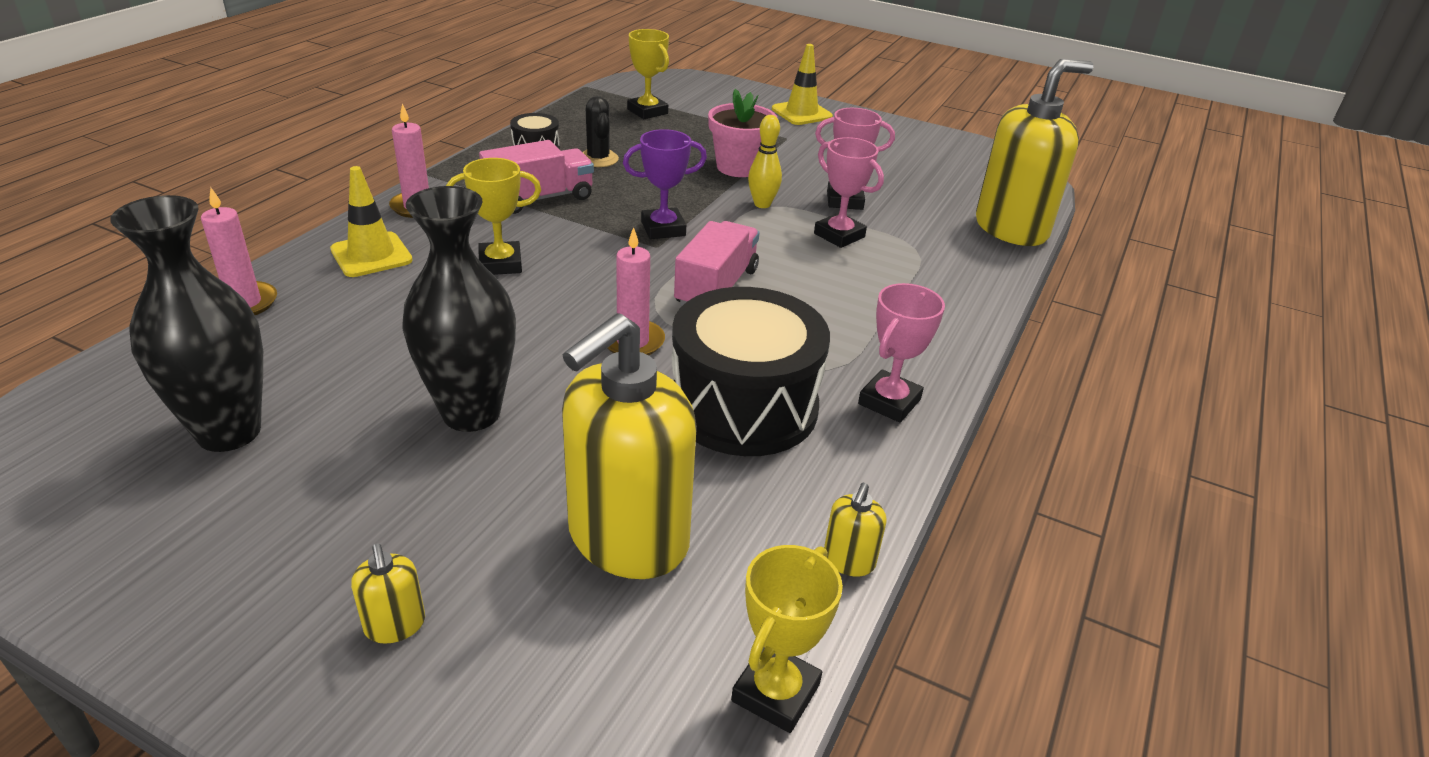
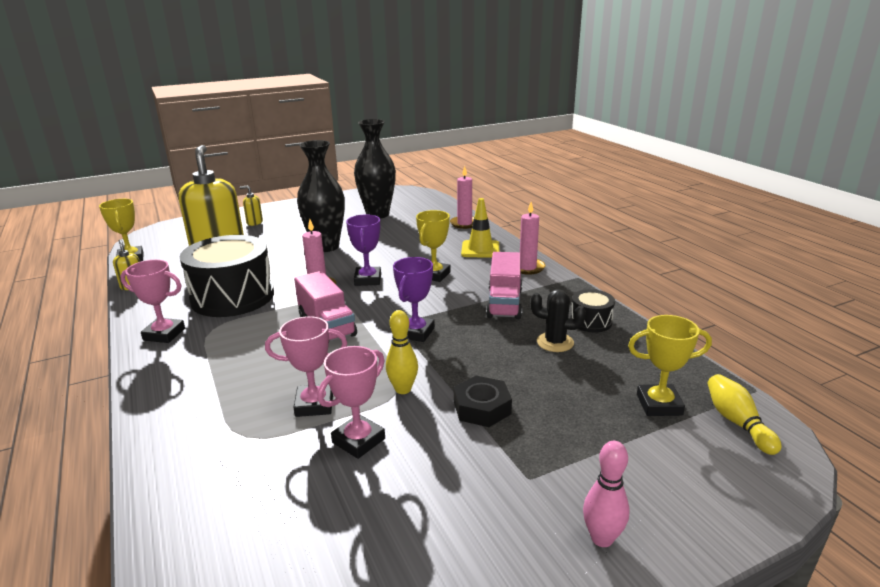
camera: 130 degrees right, 10 degrees down
pink flower pot [708,89,777,177] -> black nut [454,376,512,427]
yellow traffic cone [772,44,833,125] -> pink bowling pin [583,441,630,547]
pink trophy [858,283,945,423] -> pink trophy turned 60 degrees counterclockwise [120,260,185,343]
yellow soap dispenser [976,59,1093,246] -> none
none -> purple trophy [346,215,381,286]
none -> yellow bowling pin [707,374,781,455]

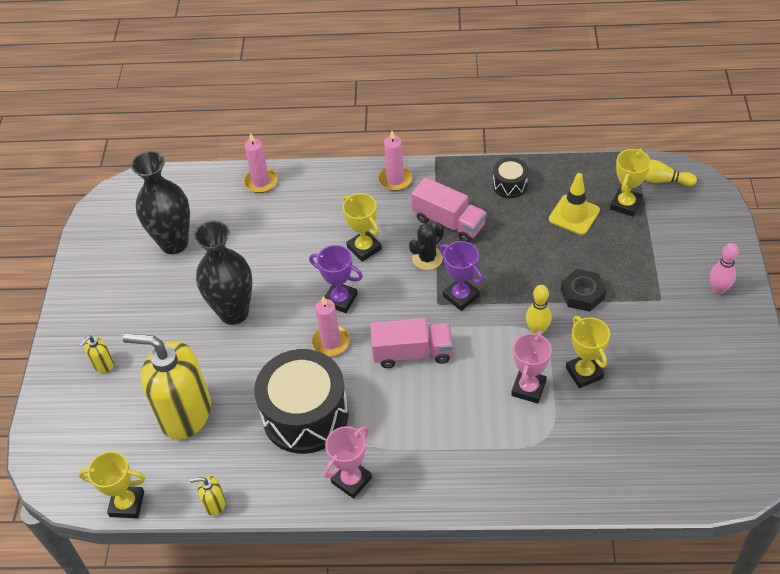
camera: 60 degrees left, 25 degrees up
pink trophy [317,346,385,459] -> yellow trophy [566,316,610,388]
yellow traffic cone [461,198,499,258] -> yellow traffic cone moved to [549,173,600,235]
black cactus [530,289,586,352] -> black cactus moved to [409,223,444,270]

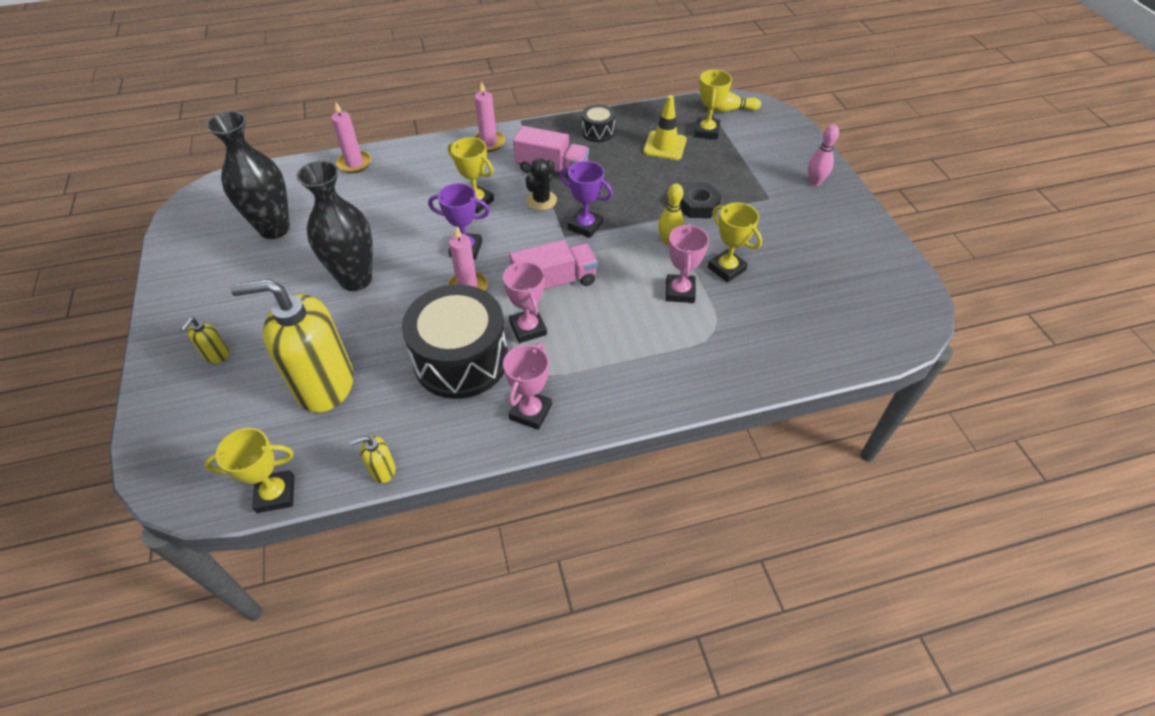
camera: 20 degrees left, 0 degrees up
none -> pink trophy [503,261,547,343]

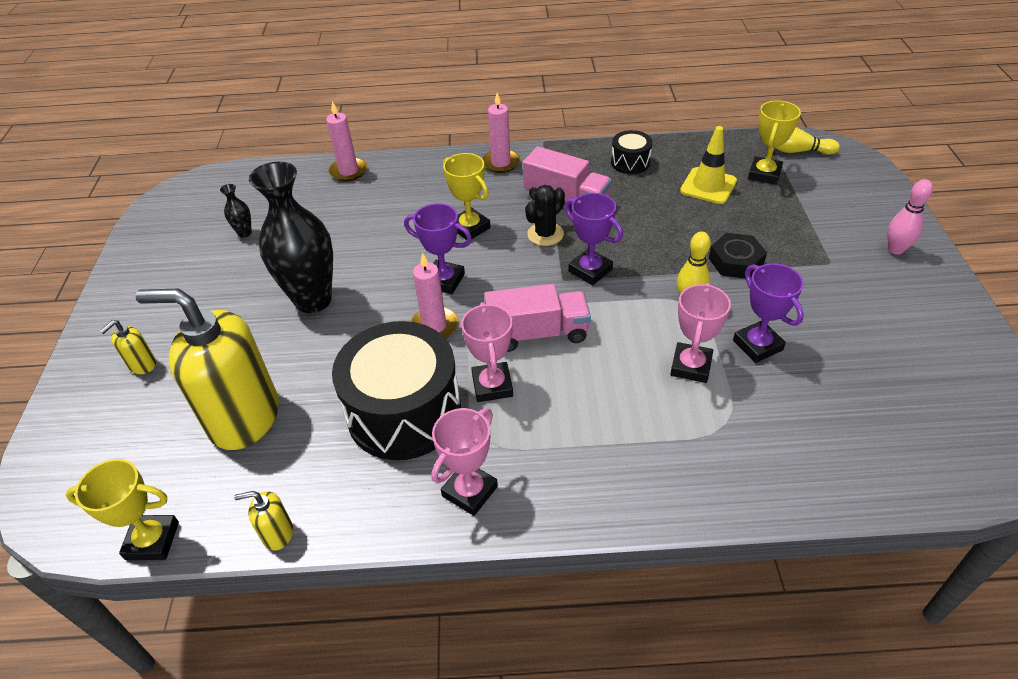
camera: 15 degrees right, 5 degrees down
black vase [206,111,290,239] -> black vase [220,184,252,237], size x0.40
yellow trophy [708,202,762,283] -> purple trophy [733,263,804,363]

